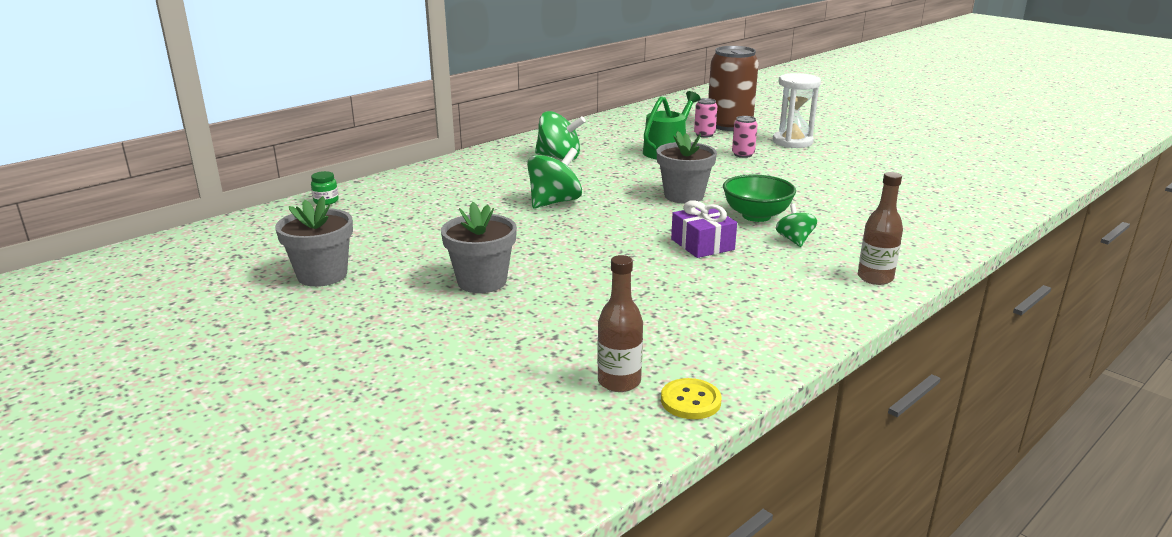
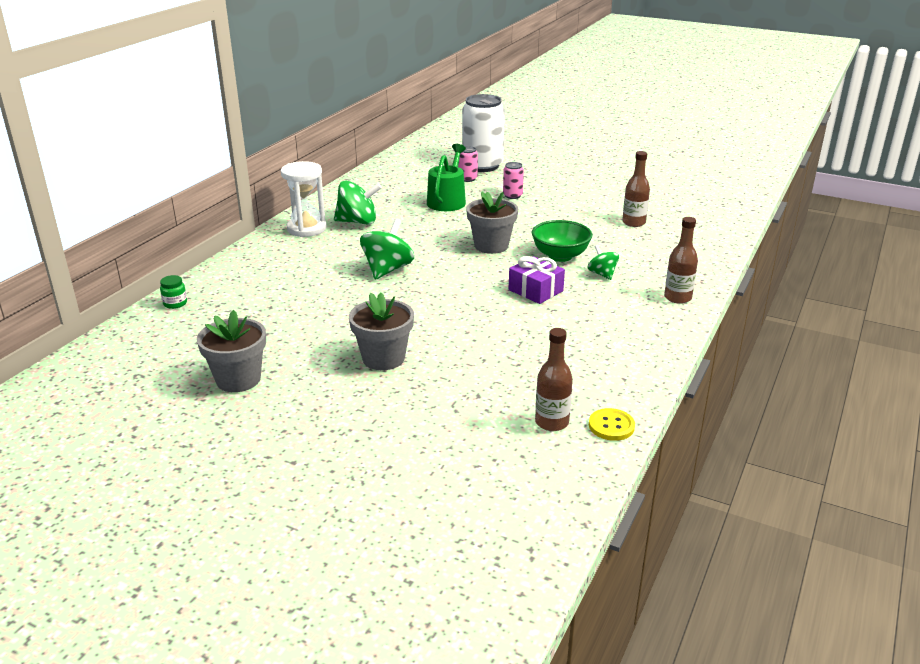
camera: 20 degrees left, 5 degrees up
brown can [708,46,759,131] -> white can [462,94,505,172]
white hourglass [773,73,821,148] -> white hourglass moved to [281,161,327,237]
none -> brown bottle [622,151,650,227]

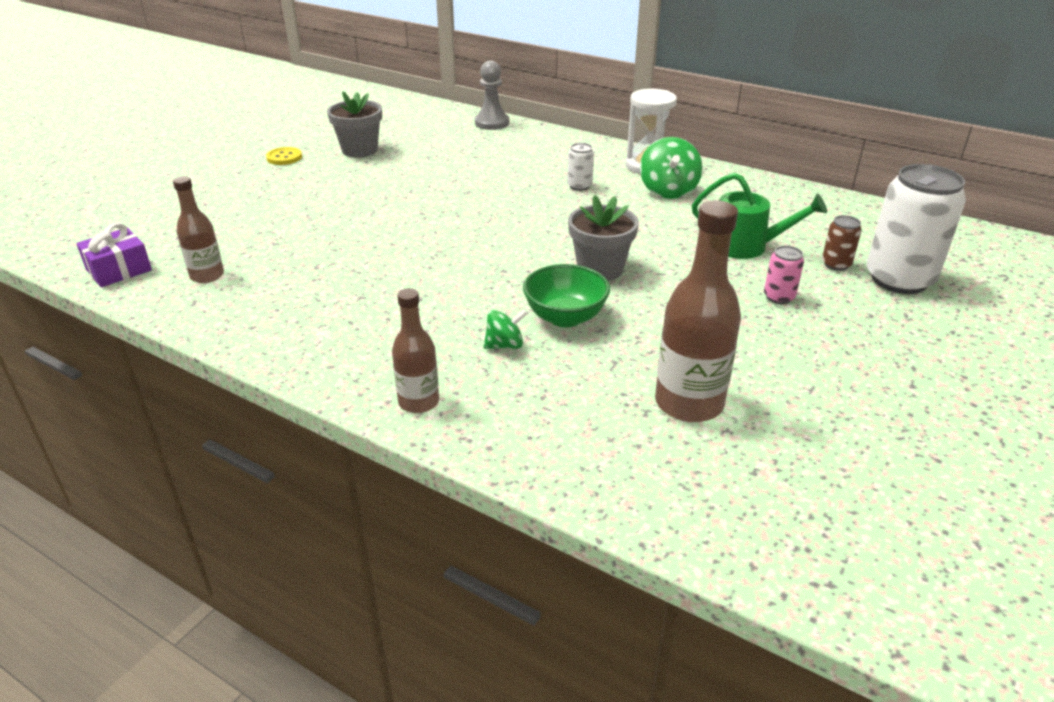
camera: 95 degrees right, 5 degrees up
green jar [160,275,187,309] -> grey pawn [475,61,509,130]
grey flower pot [349,293,414,370] -> none
green spinning top [360,219,414,280] -> none
pink can [458,146,478,182] -> brown can [822,215,862,271]
purple gift [509,256,565,304] -> purple gift moved to [76,223,152,287]
yellow button [589,408,635,441] -> yellow button moved to [266,147,302,165]
brown bottle [622,151,650,227] -> brown bottle [655,200,741,422], size x1.67
none -> white can [567,143,594,191]

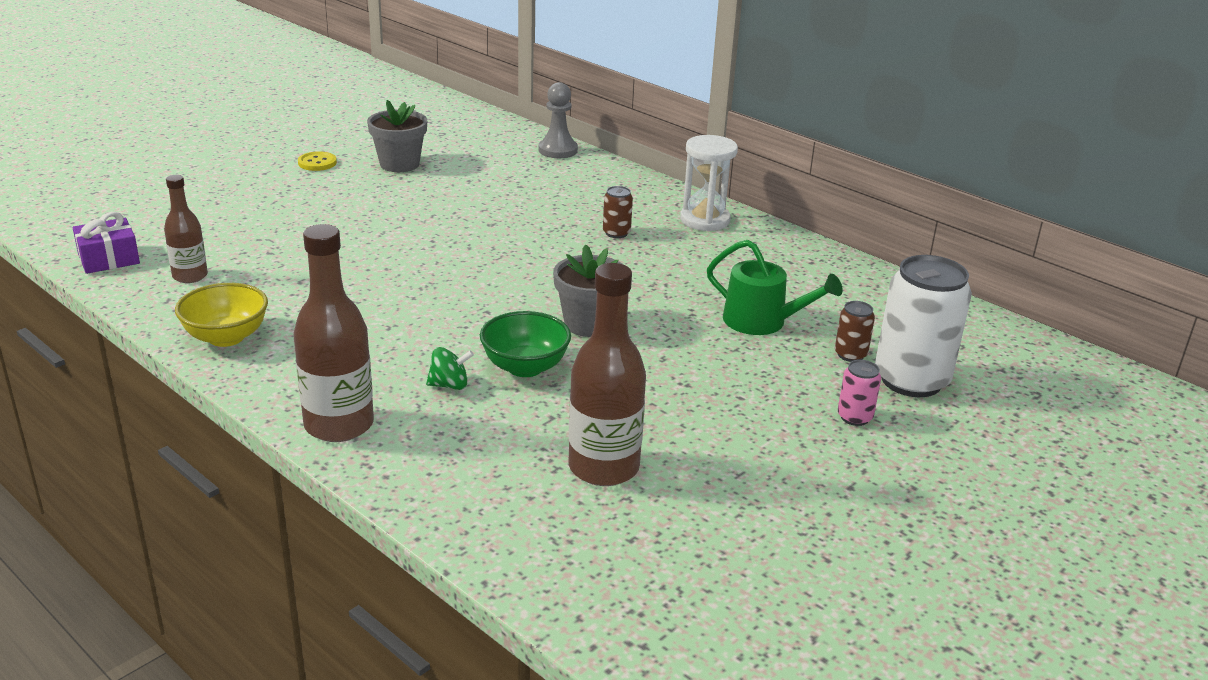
camera: 10 degrees right, 5 degrees down
brown bottle [392,288,439,413] -> brown bottle [293,224,374,442], size x1.67
white can [567,143,594,191] -> brown can [603,186,633,238]
green spinning top [640,137,703,199] -> none
pink can [764,246,804,304] -> pink can moved to [838,360,881,426]
none -> yellow bowl [175,283,268,347]

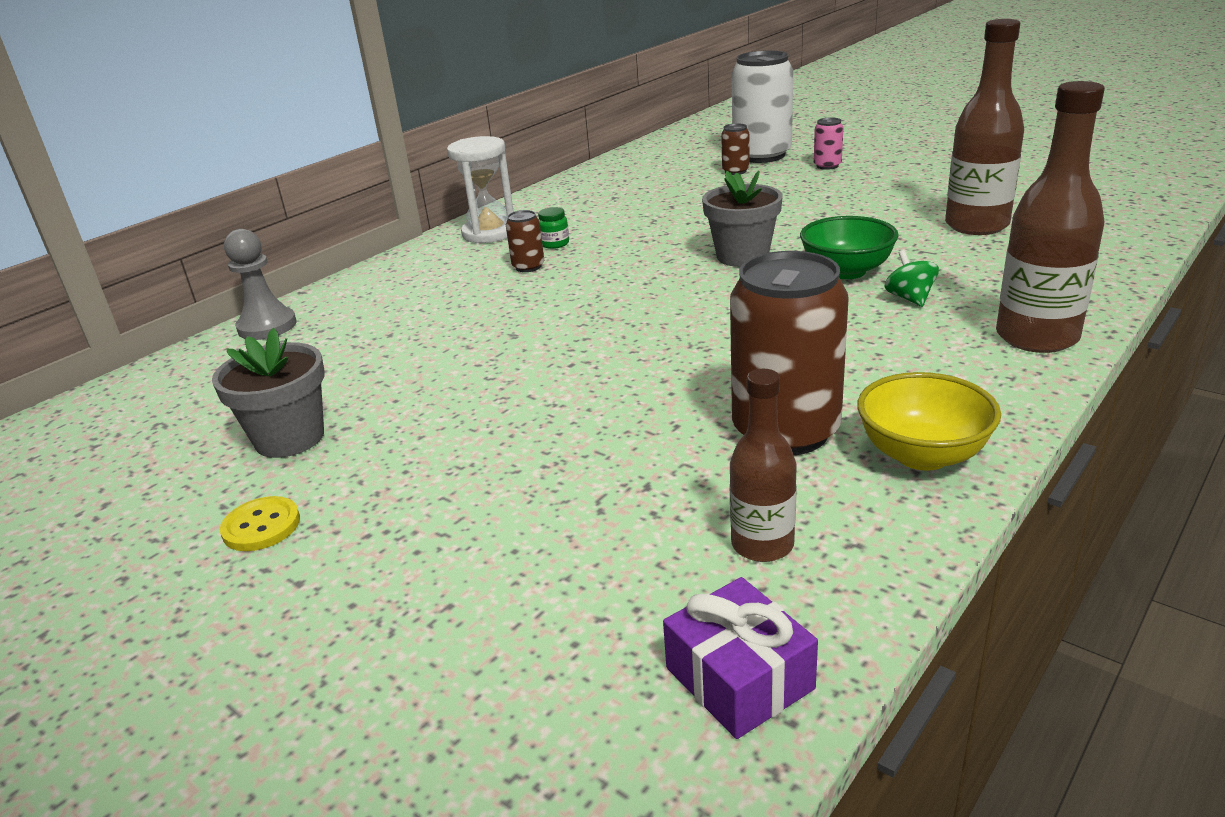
camera: 90 degrees left, 0 degrees up
green watering can [707,240,843,335] -> none
none -> green jar [538,207,569,249]
none -> brown can [730,251,849,455]

